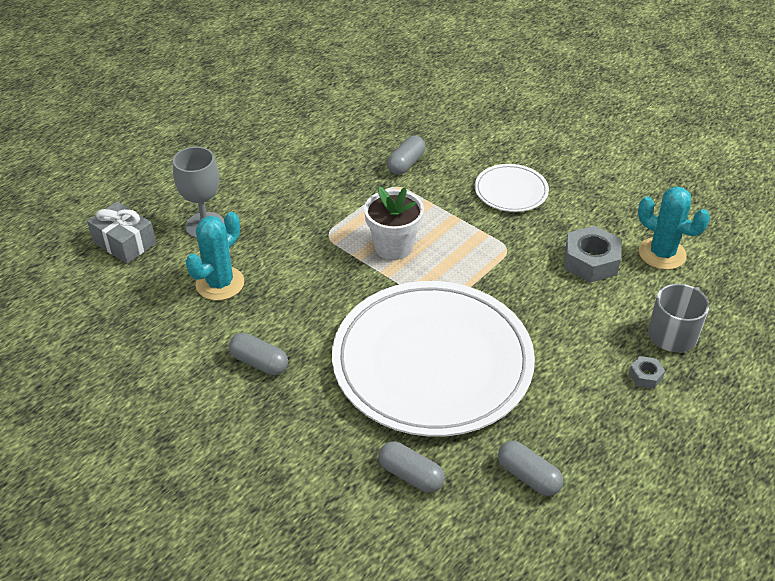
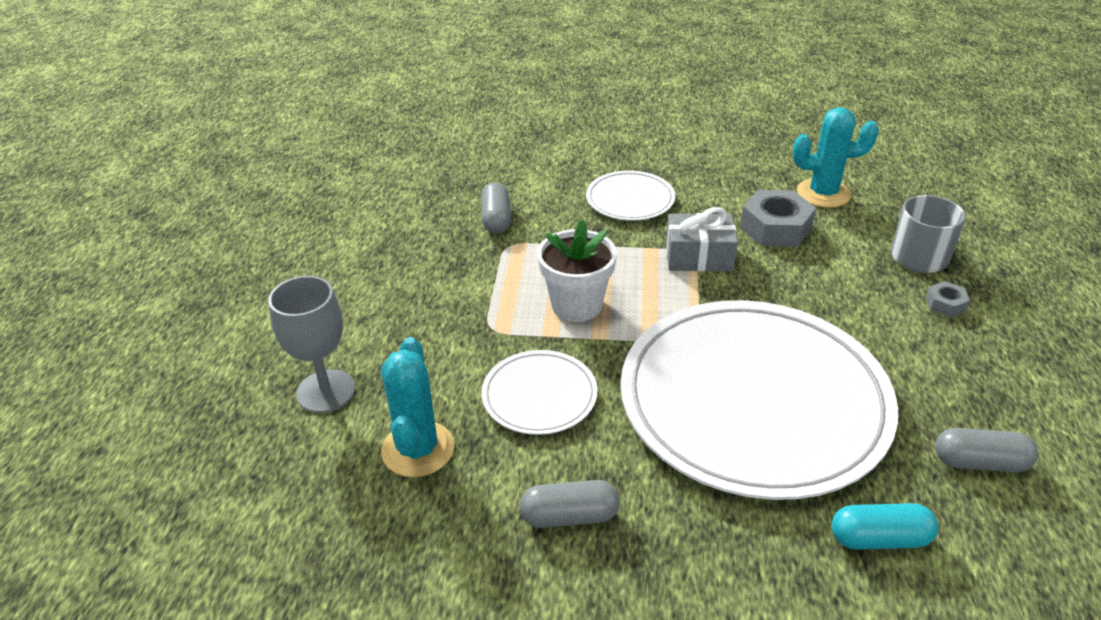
camera: 35 degrees left, 5 degrees down
grey gift [87,202,156,264] -> grey gift moved to [666,207,738,271]
grey capsule [378,441,445,493] -> turquoise capsule [832,503,938,550]
none -> white plate [481,350,598,435]

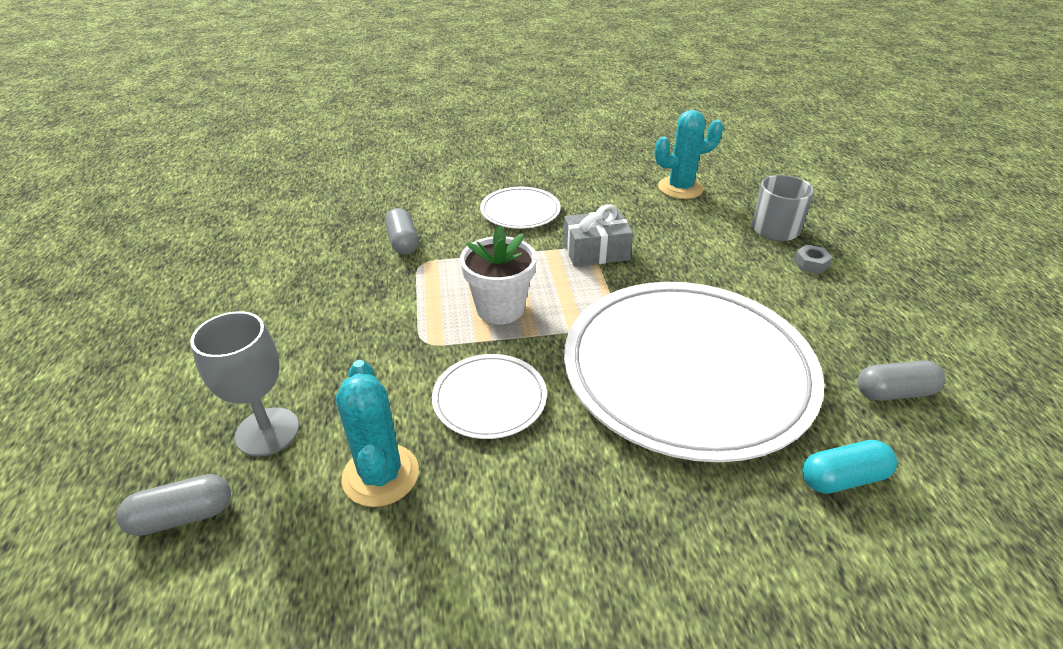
camera: 15 degrees left, 0 degrees up
grey capsule [520,480,620,528] -> grey capsule moved to [116,474,231,536]
grey nut [740,190,816,247] -> none

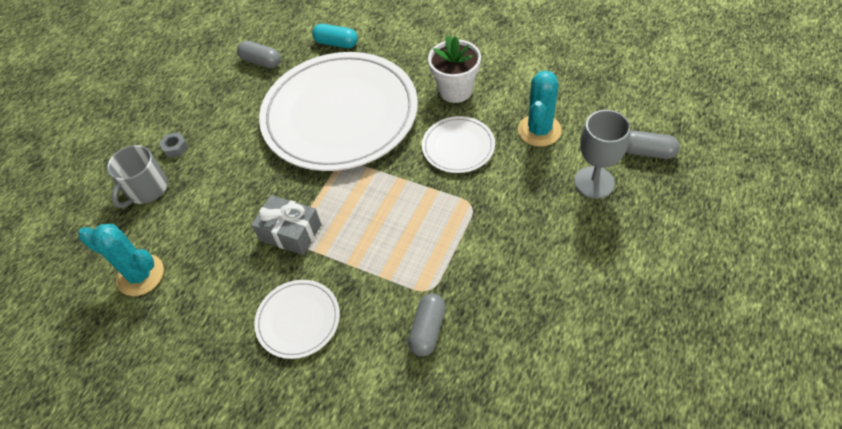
camera: 140 degrees left, 15 degrees up
white flower pot [460,225,537,324] -> white flower pot moved to [428,35,481,103]

